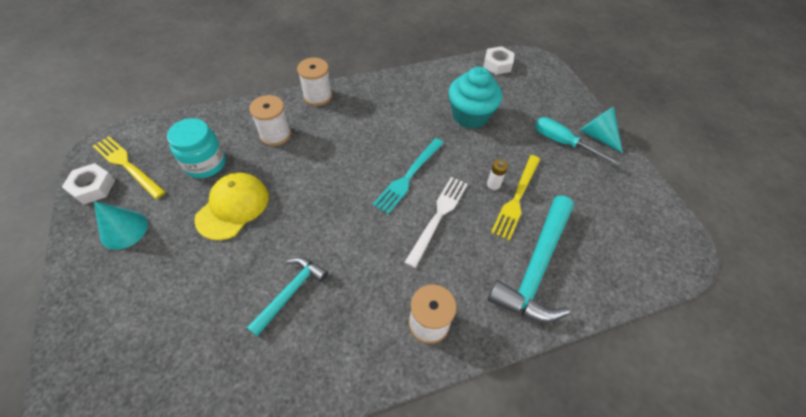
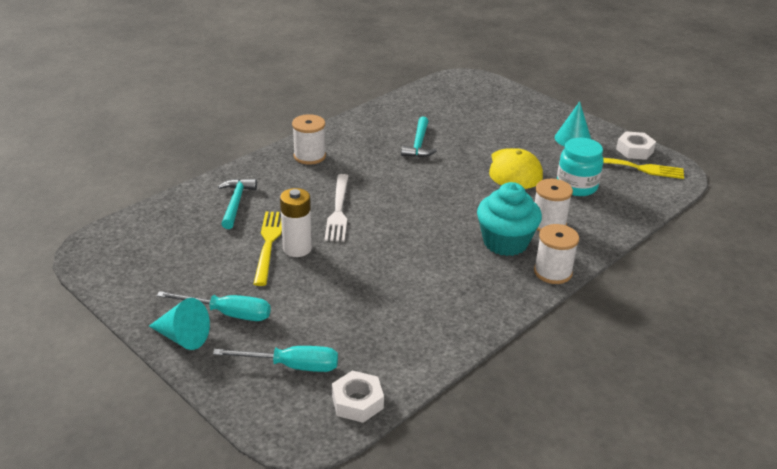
camera: 155 degrees right, 20 degrees down
turquoise fork [373,138,443,214] -> none
turquoise cupcake [448,67,502,129] -> turquoise cupcake moved to [477,182,542,256]
white battery [487,160,508,190] -> white battery [280,188,312,257], size x1.85
turquoise hammer [488,196,574,323] -> turquoise hammer [218,179,257,229], size x0.58
none -> turquoise screwdriver [213,346,338,372]

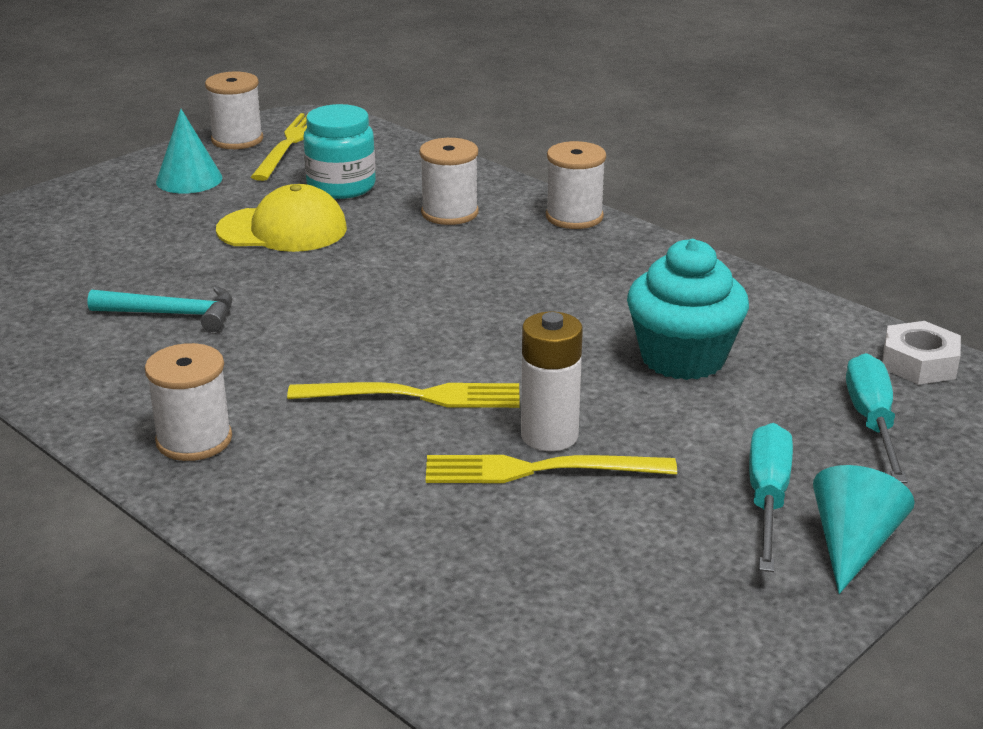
camera: 90 degrees left, 5 degrees down
turquoise hammer [218,179,257,229] -> none
white fork [324,174,348,242] -> yellow fork [287,382,519,408]
turquoise cupcake [477,182,542,256] -> turquoise cupcake moved to [627,239,749,380]
white nut [616,131,656,160] -> white spool [205,72,263,149]

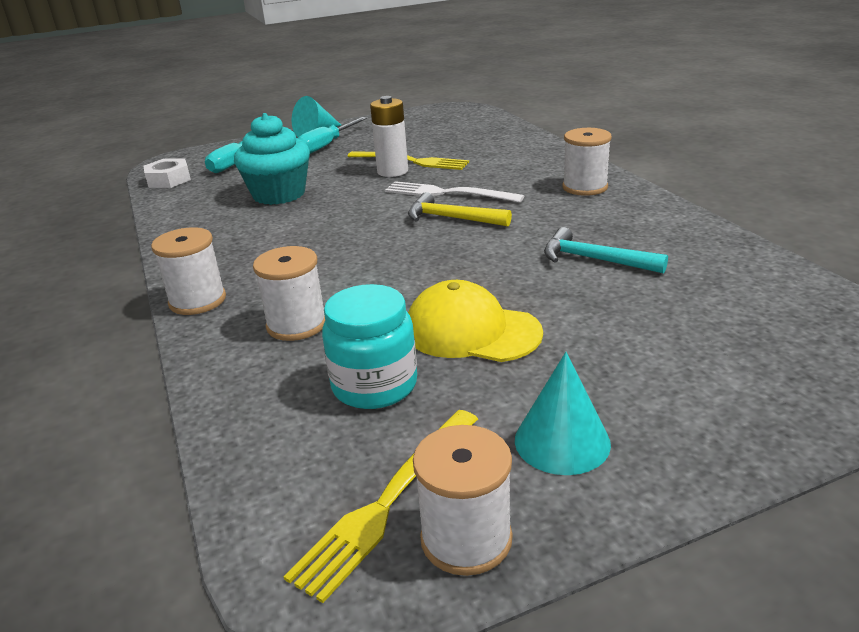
camera: 155 degrees left, 0 degrees up
yellow fork [287,382,519,408] -> white fork [385,181,524,203]
none -> yellow hammer [408,192,512,226]

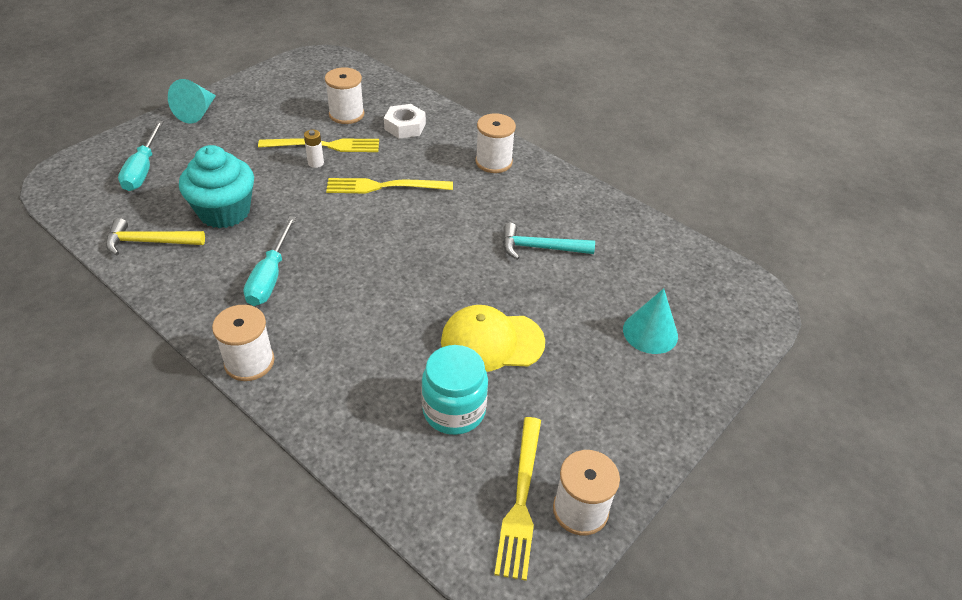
camera: 30 degrees left, 15 degrees up
white nut [143,158,191,188] -> white nut moved to [384,104,426,139]
white spool [253,246,325,341] -> white spool moved to [325,67,364,124]
turquoise screwdriver [298,117,367,154] -> turquoise screwdriver moved to [243,216,296,306]
white battery [370,96,408,177] -> white battery [304,130,324,168], size x0.54
white fork [385,181,524,203] -> yellow fork [326,178,453,193]
yellow hammer [408,192,512,226] -> yellow hammer moved to [106,218,205,255]
turquoise cone [515,352,611,475] -> turquoise cone moved to [623,288,678,354]

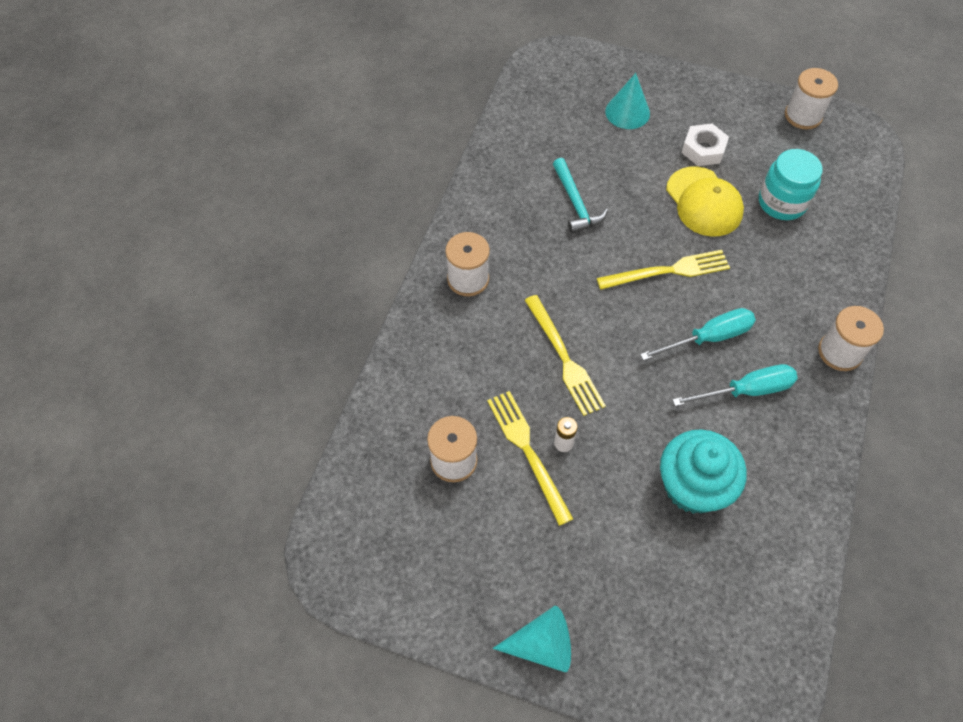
camera: 110 degrees left, 15 degrees up
yellow hammer [106,218,205,255] -> none
turquoise screwdriver [118,121,164,191] -> turquoise screwdriver moved to [640,308,756,361]
white nut [384,104,426,139] -> white nut moved to [681,124,729,166]
yellow fork [494,417,541,581] -> yellow fork moved to [597,250,730,290]

